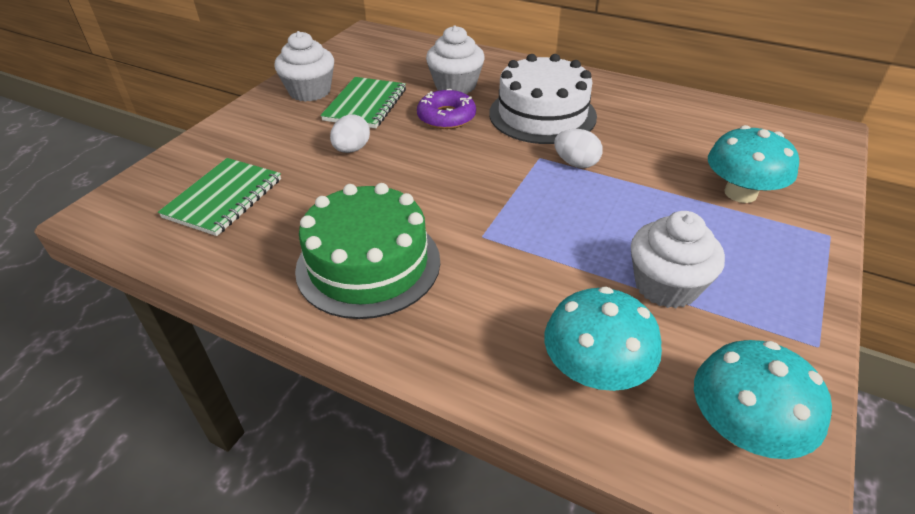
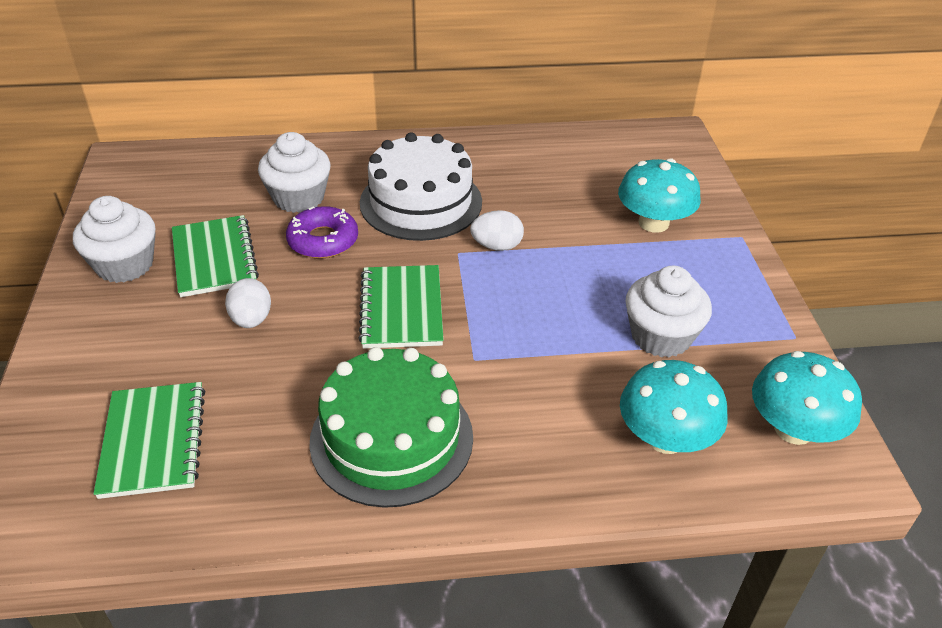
camera: 35 degrees left, 0 degrees up
none -> green notebook [358,265,444,349]

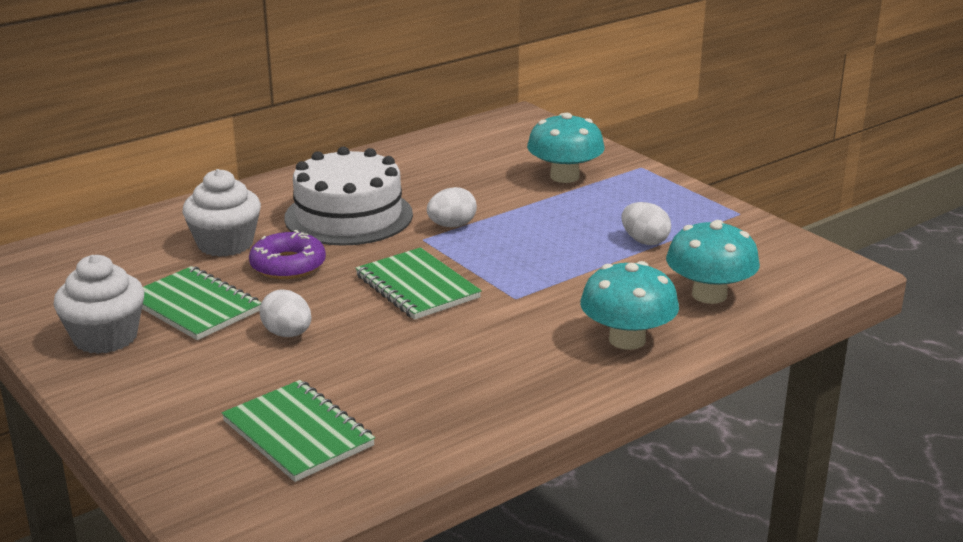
camera: 30 degrees left, 15 degrees down
green cake [309,347,473,508] -> none
white cupcake [626,266,712,357] -> white egg [621,202,671,245]
turquoise mushroom [752,351,862,445] -> turquoise mushroom moved to [580,261,679,350]

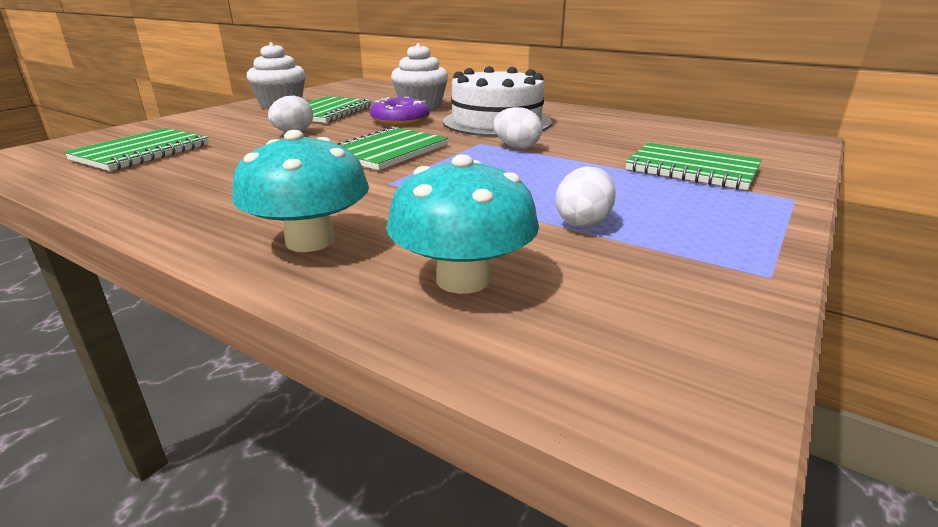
camera: 70 degrees right, 0 degrees up
turquoise mushroom [527,112,605,183] -> green notebook [626,142,762,190]

